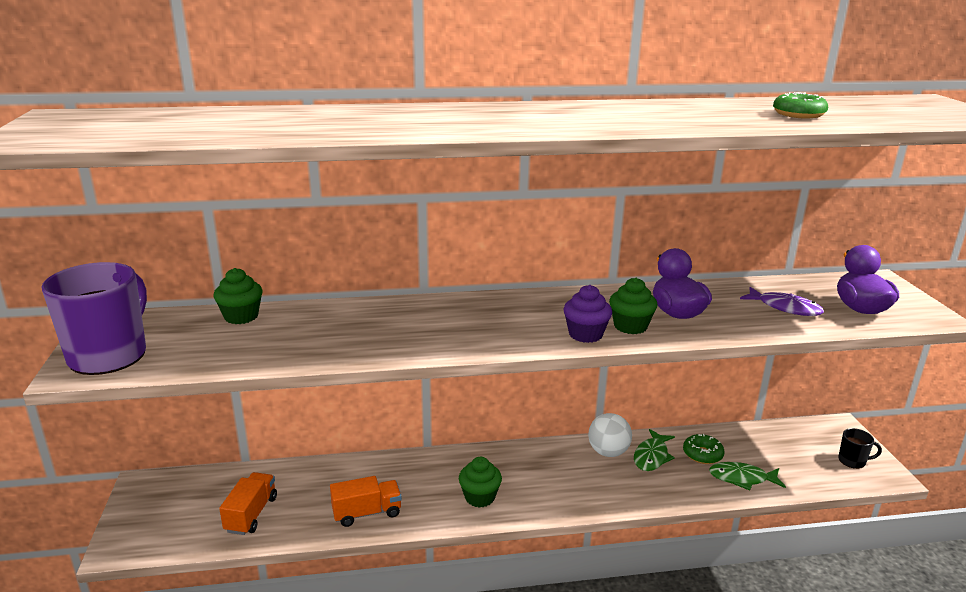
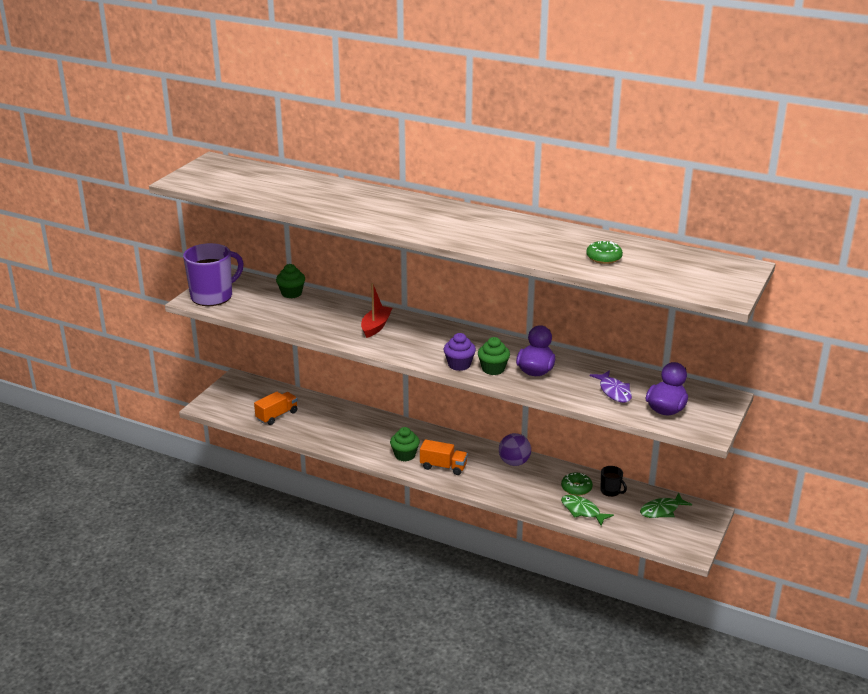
camera: 35 degrees right, 5 degrees up
orange truck [330,476,402,527] -> orange truck moved to [420,439,468,475]
white ball [588,413,632,457] -> purple ball [499,433,531,466]
green fish [634,429,675,471] -> green fish moved to [640,493,692,518]
black mug [838,428,882,469] -> black mug moved to [600,466,627,497]
none -> red boat [361,283,392,338]

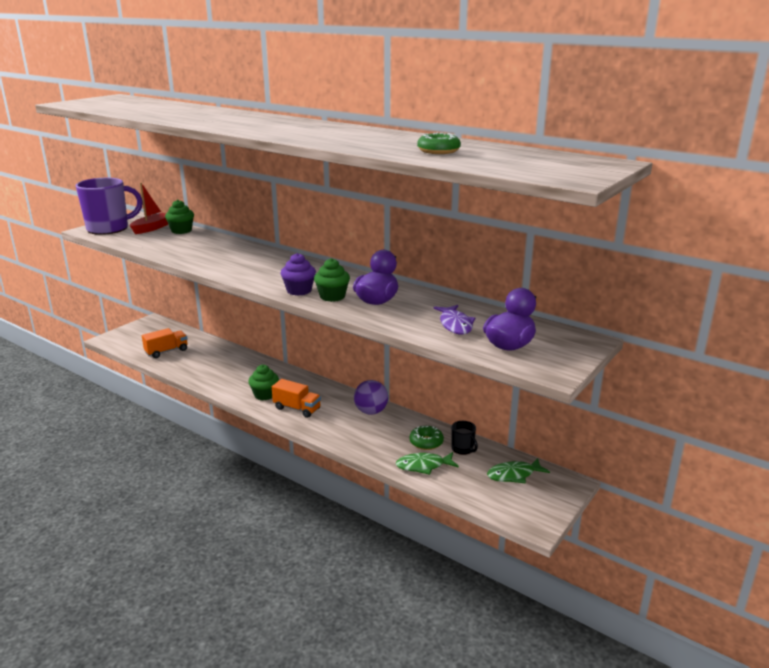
camera: 10 degrees right, 5 degrees down
red boat [361,283,392,338] -> red boat moved to [130,183,168,234]
green fish [561,495,614,526] -> green fish turned 60 degrees counterclockwise [396,452,459,475]

